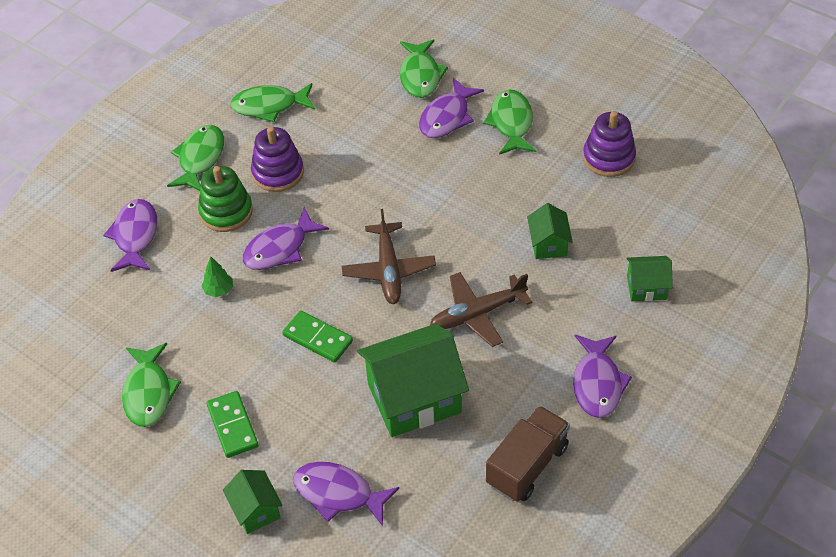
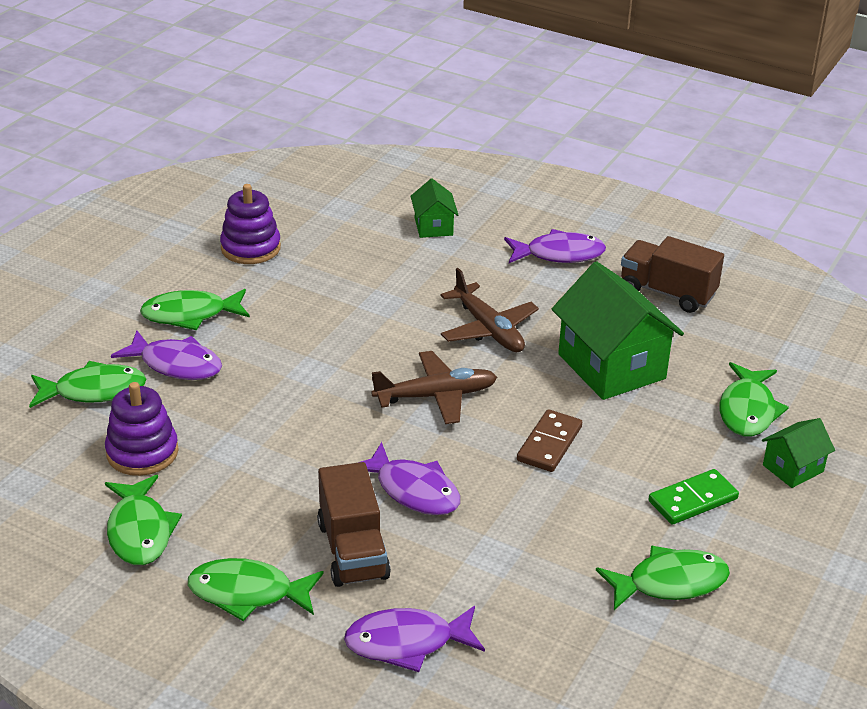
camera: 100 degrees left, 15 degrees down
green stacking toy [198,166,253,232] -> brown truck [317,462,391,587]
green tree [201,256,233,297] -> none
purple stacking toy [251,127,304,192] -> purple stacking toy moved to [105,382,179,476]
green domino [282,311,353,363] -> brown domino [517,409,582,472]
purple fish [293,462,399,526] -> green fish [720,362,789,436]
green house [527,203,573,259] -> none

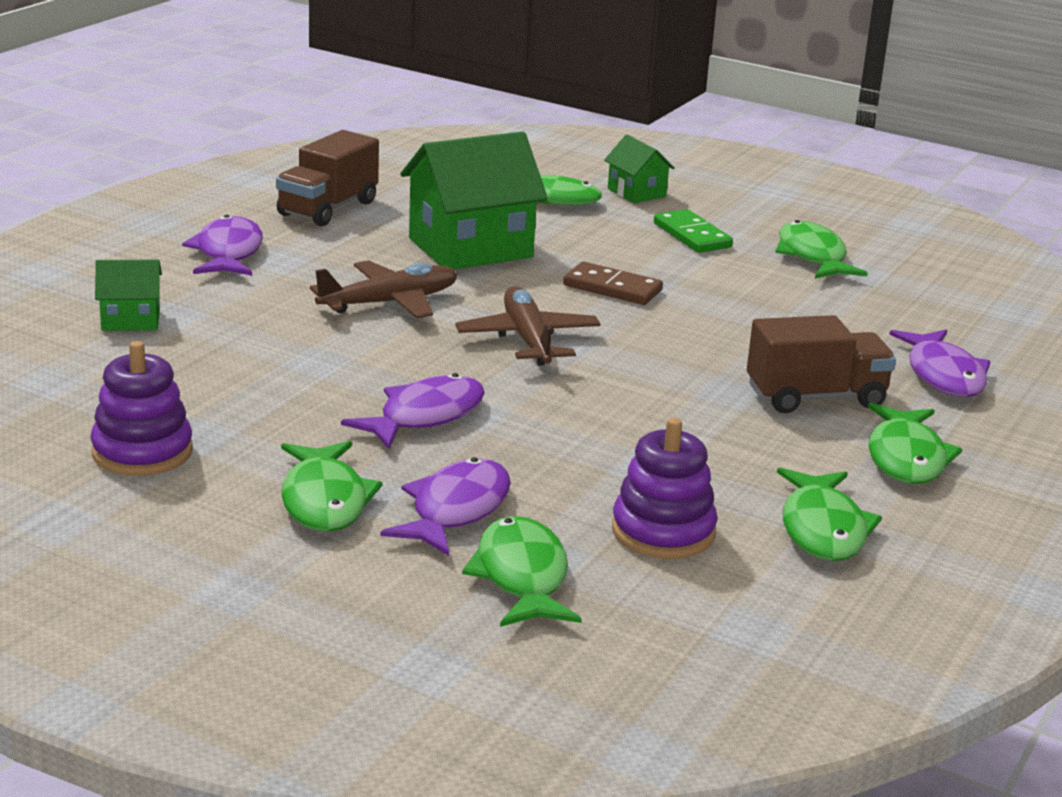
camera: 90 degrees left, 10 degrees down
green fish [105,475,182,565] -> green fish turned 105 degrees clockwise [777,468,882,561]
purple fish [358,442,460,515] -> purple fish moved to [341,373,485,449]

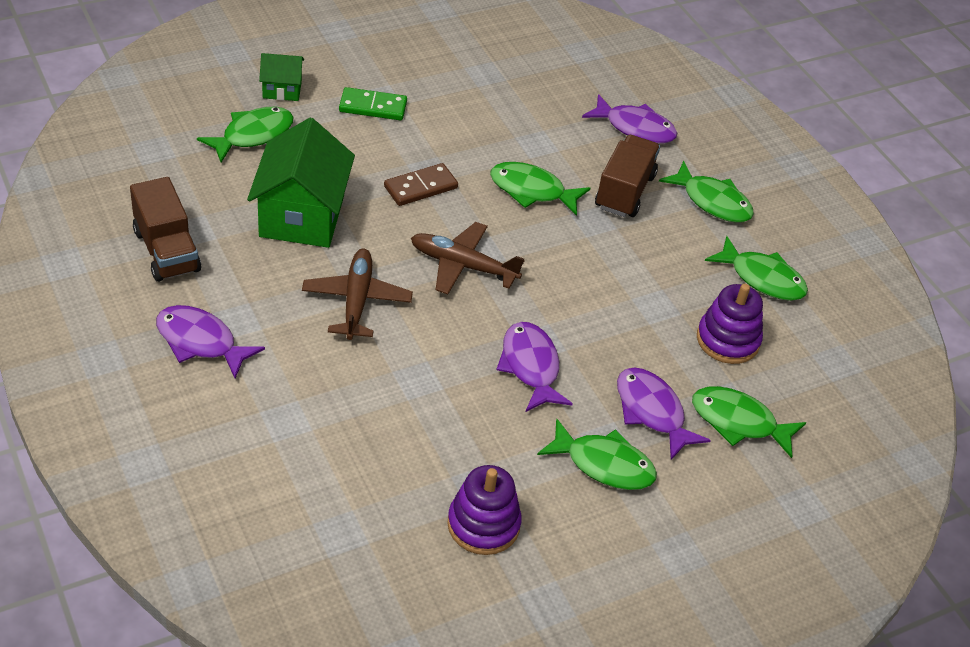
camera: 60 degrees left, 20 degrees up
green house [95,260,162,331] -> none
green fish [775,220,868,279] -> green fish moved to [490,162,590,216]

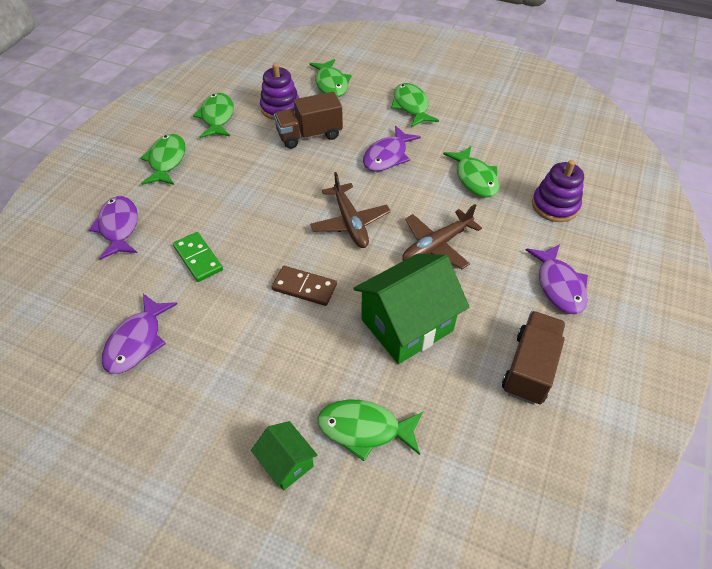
camera: 125 degrees left, 5 degrees up
green domino [339,87,407,121] -> green domino moved to [173,232,223,282]
purple stacking toy [447,465,522,555] -> purple stacking toy moved to [532,160,584,222]
green fish [490,162,590,216] -> green fish moved to [443,146,499,198]
brown truck [595,135,660,217] -> brown truck moved to [274,92,343,149]
purple fish [617,367,711,460] -> purple fish moved to [102,293,178,374]

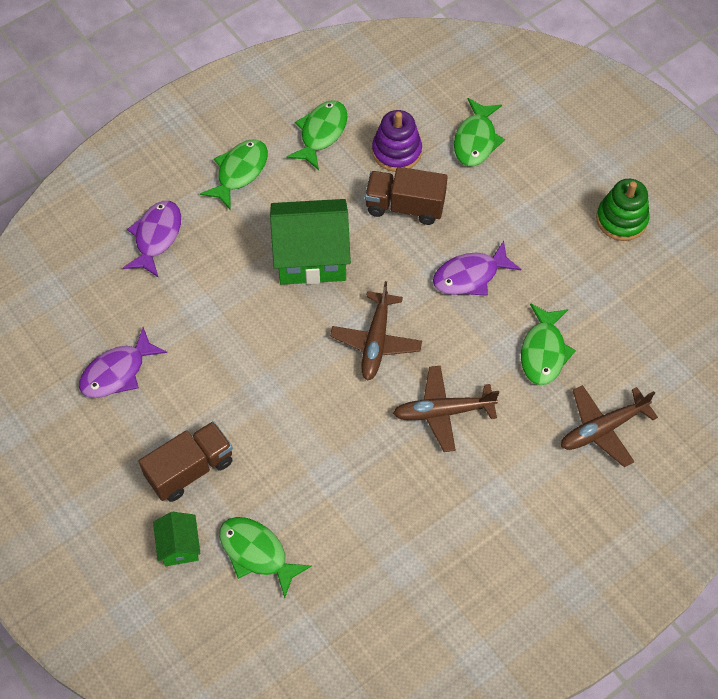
camera: 30 degrees right, 10 degrees up
green domino [173,232,223,282] -> none
brown domino [272,266,337,306] -> none
green house [353,253,469,364] -> green house moved to [270,199,351,285]
green fish [391,83,439,127] -> none
brown truck [502,311,566,405] -> brown truck moved to [139,421,233,502]
purple fish [526,244,588,314] -> none
purple stacking toy [532,160,584,222] -> brown plane [561,385,658,467]
none -> green stacking toy [596,179,650,241]

